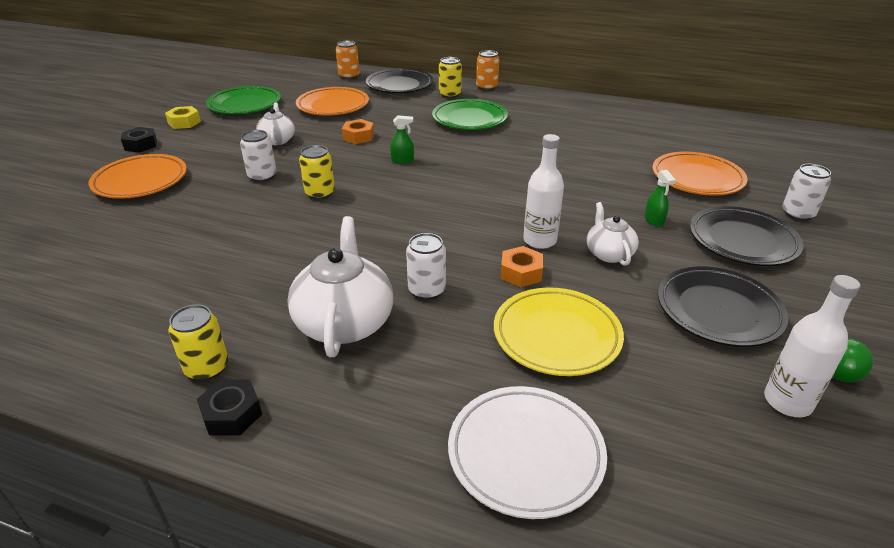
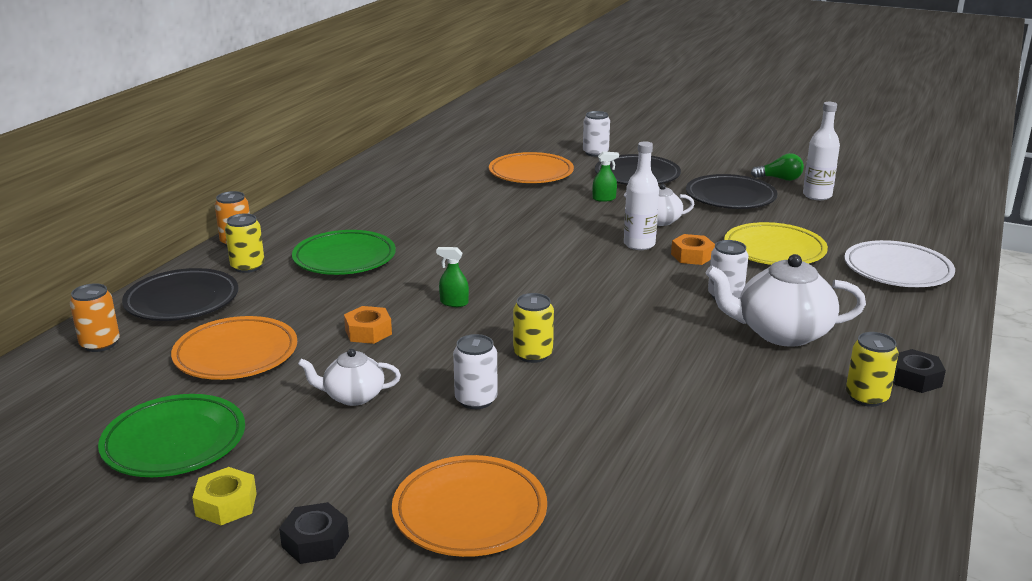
camera: 85 degrees left, 10 degrees down
green spray bottle [390,115,414,164] -> green spray bottle turned 75 degrees counterclockwise [436,247,469,307]

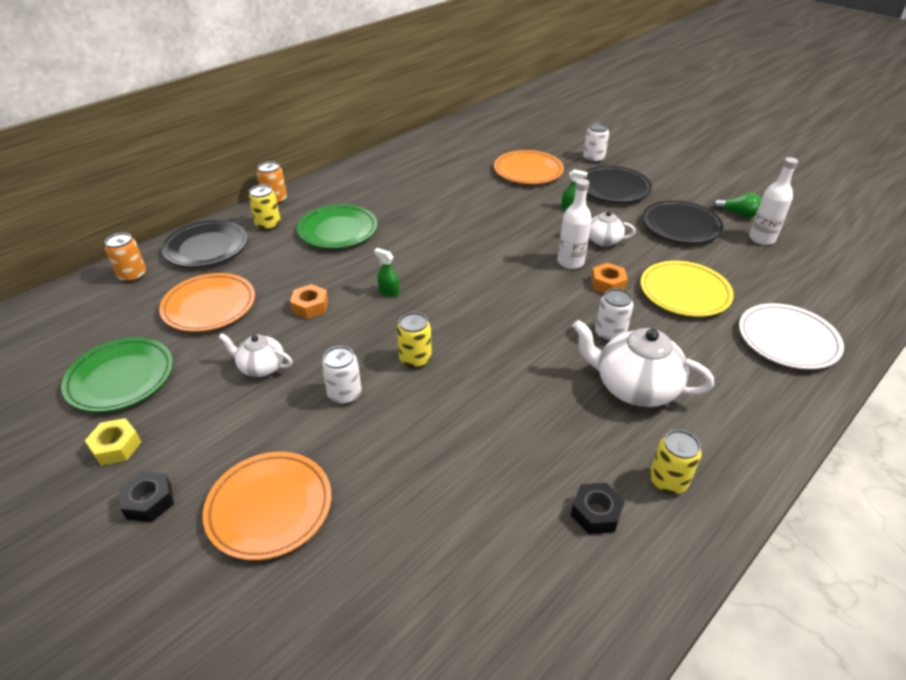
camera: 20 degrees right, 15 degrees up
black nut [893,349,946,393] -> black nut moved to [571,483,625,534]

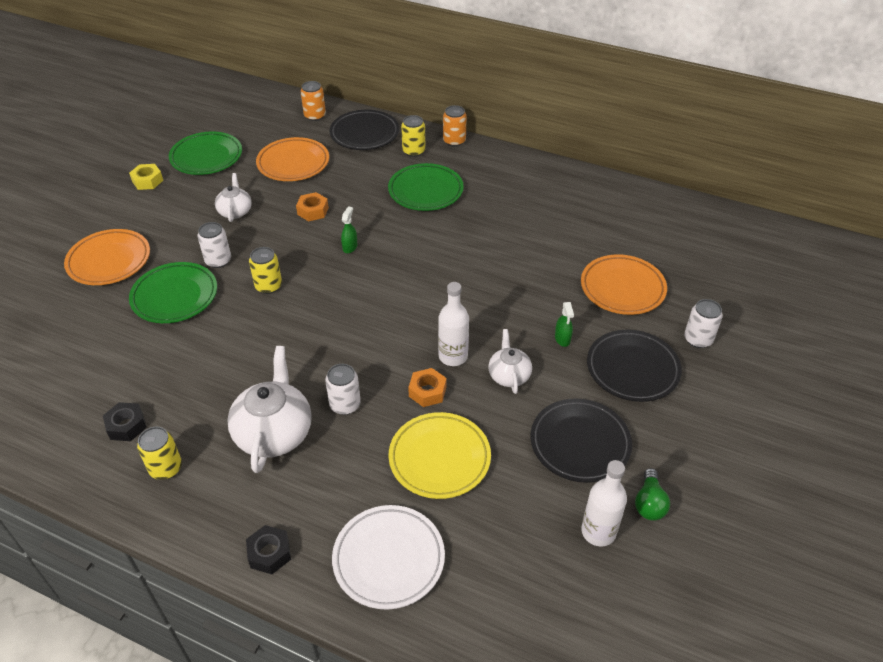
camera: 70 degrees right, 5 degrees up
black nut [119,471,174,522] -> black nut moved to [246,525,291,574]
none -> green plate [129,262,217,323]

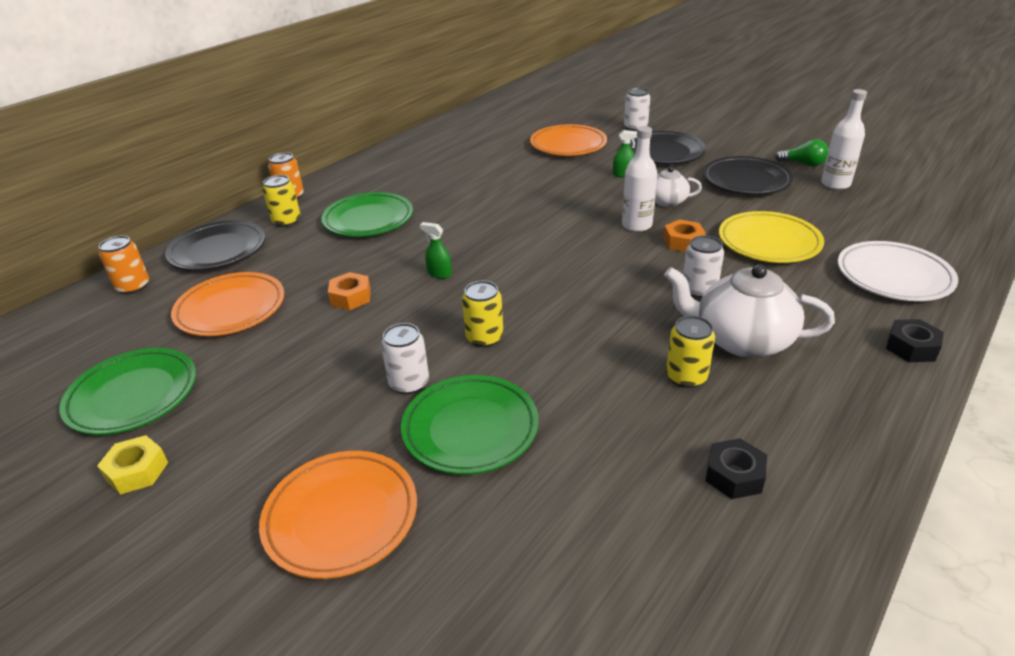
camera: 75 degrees left, 10 degrees down
yellow can [137,427,182,480] -> yellow can moved to [666,316,715,388]
white teapot [215,173,252,222] -> none

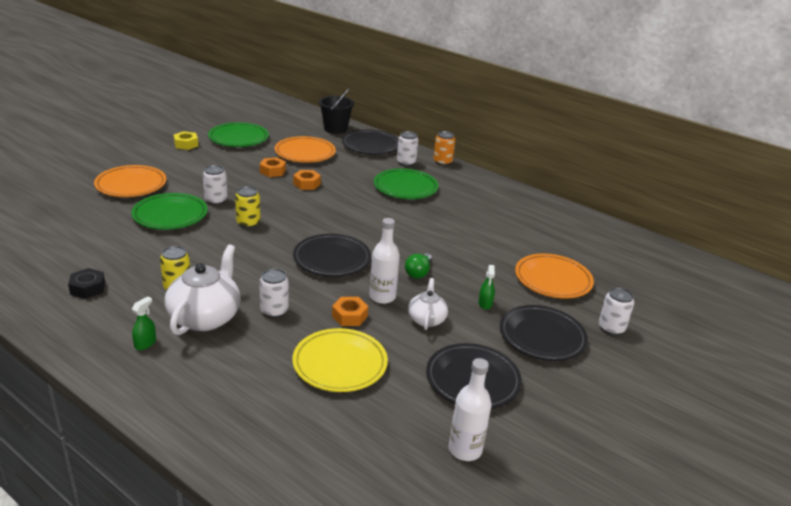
camera: 85 degrees right, 5 degrees down
orange can [99,236,149,294] -> black bucket [319,88,354,134]
yellow can [263,175,301,227] -> white can [397,131,418,166]
green spray bottle [420,222,452,279] -> green spray bottle moved to [132,296,156,350]
green light bulb [775,139,829,166] -> green light bulb moved to [405,253,432,279]
white plate [838,241,958,301] -> none
black nut [886,319,944,362] -> none
none -> orange nut [260,157,286,177]
none -> black plate [293,234,371,277]

